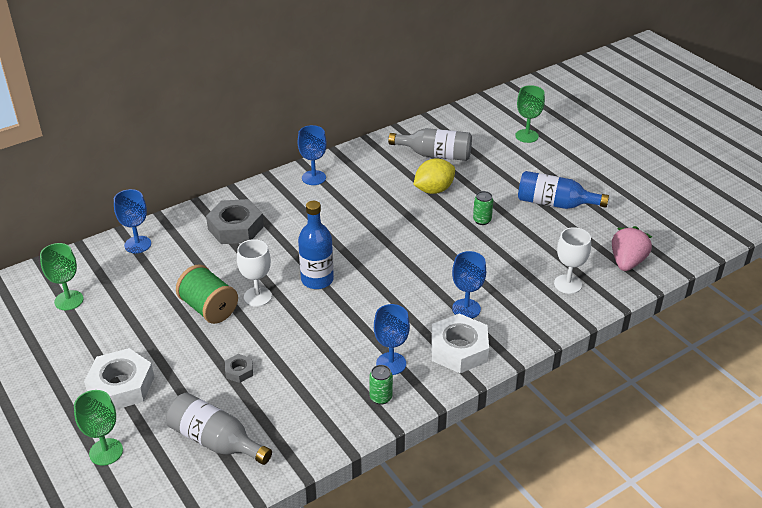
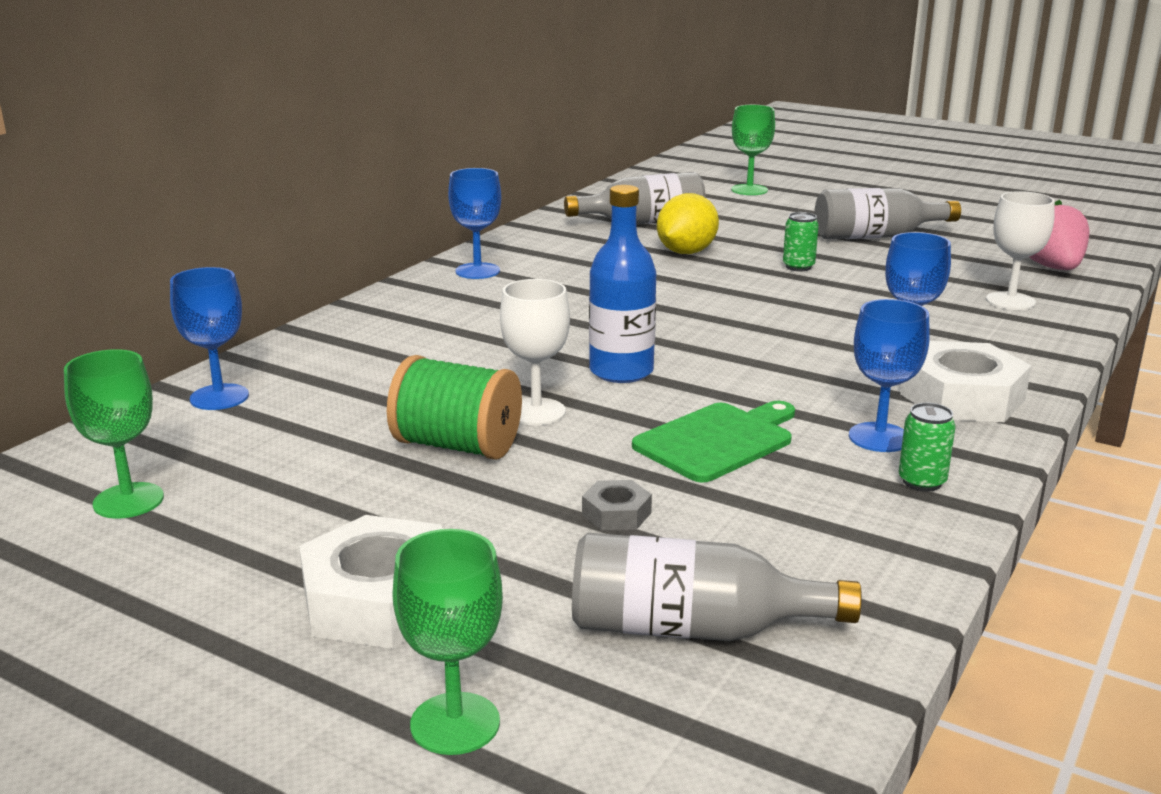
camera: 25 degrees left, 15 degrees down
grey nut [206,199,264,244] -> none
blue bottle [518,171,609,209] -> grey bottle [814,188,961,239]
none -> green cutting board [632,401,795,482]

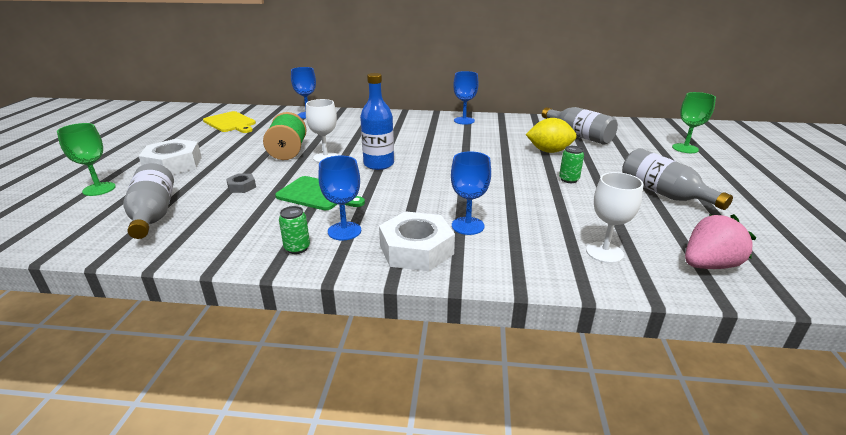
camera: 65 degrees right, 5 degrees up
green goblet [64,349,164,519] -> yellow cutting board [203,111,256,133]

